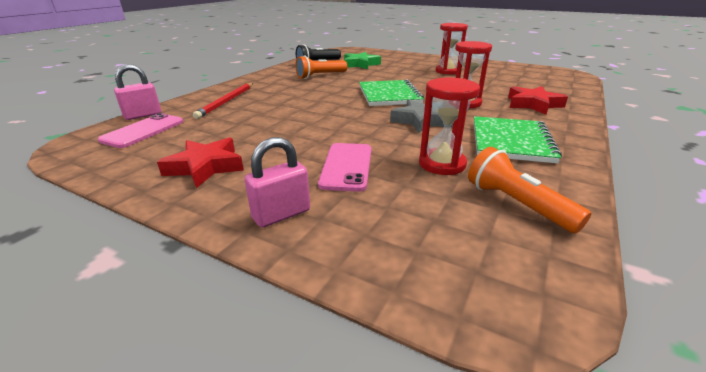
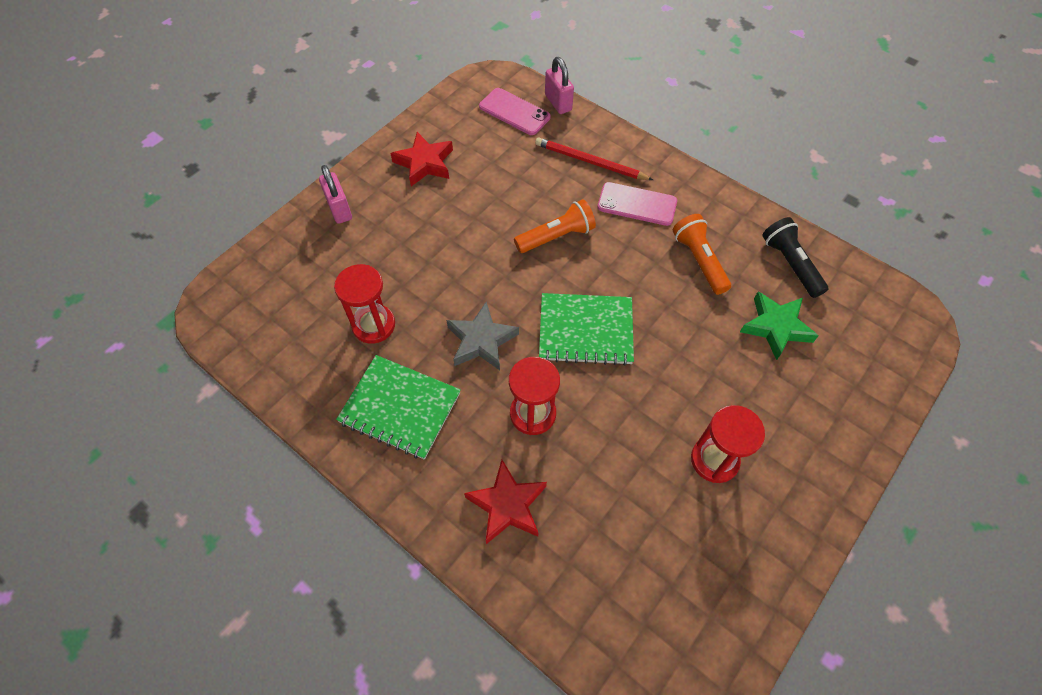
camera: 100 degrees right, 30 degrees up
pink phone [318,143,371,192] -> pink phone moved to [598,182,677,226]
orange flashlight [468,147,591,233] -> orange flashlight moved to [514,199,596,253]

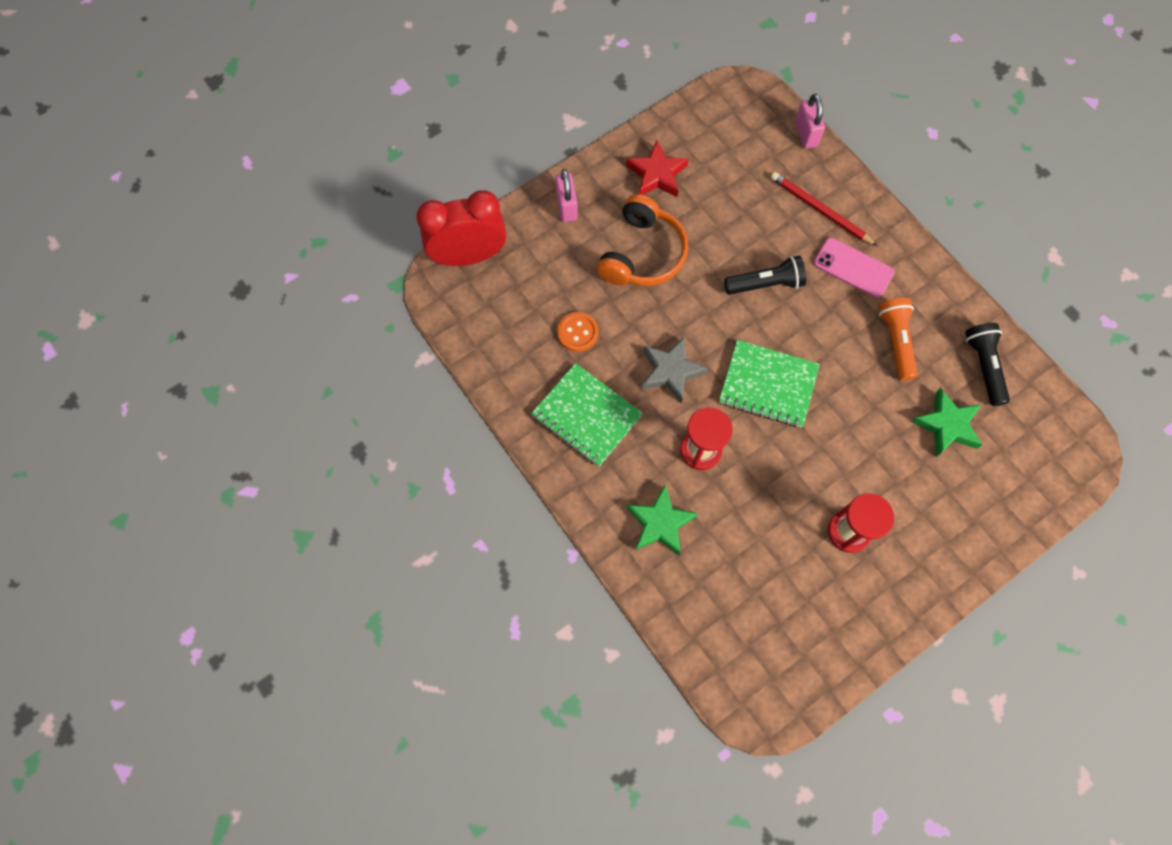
camera: 15 degrees right, 10 degrees up
red hourglass [334,264,395,344] -> orange button [557,312,598,352]
red star [464,460,547,544] -> green star [626,485,698,556]
pink phone [479,88,551,135] -> none
orange flashlight [514,199,596,253] -> black flashlight [724,256,806,295]
none -> red clock [416,190,506,266]
none -> orange headphones [597,194,688,286]

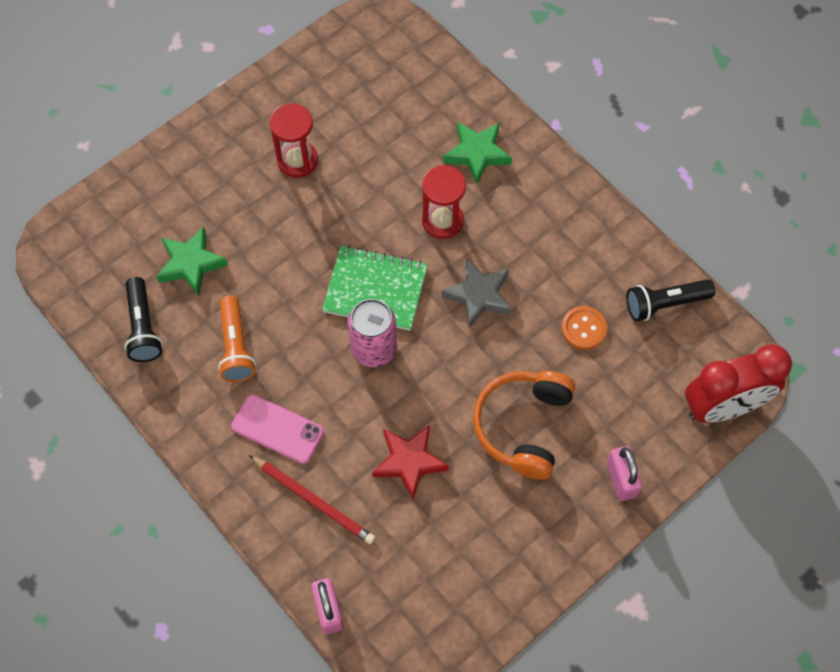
camera: 175 degrees right, 5 degrees down
green notebook [531,363,643,467] -> none
red star [626,141,689,197] -> red star moved to [372,425,449,499]
black flashlight [724,256,806,295] -> black flashlight moved to [627,279,715,321]
none -> pink can [348,299,397,367]

